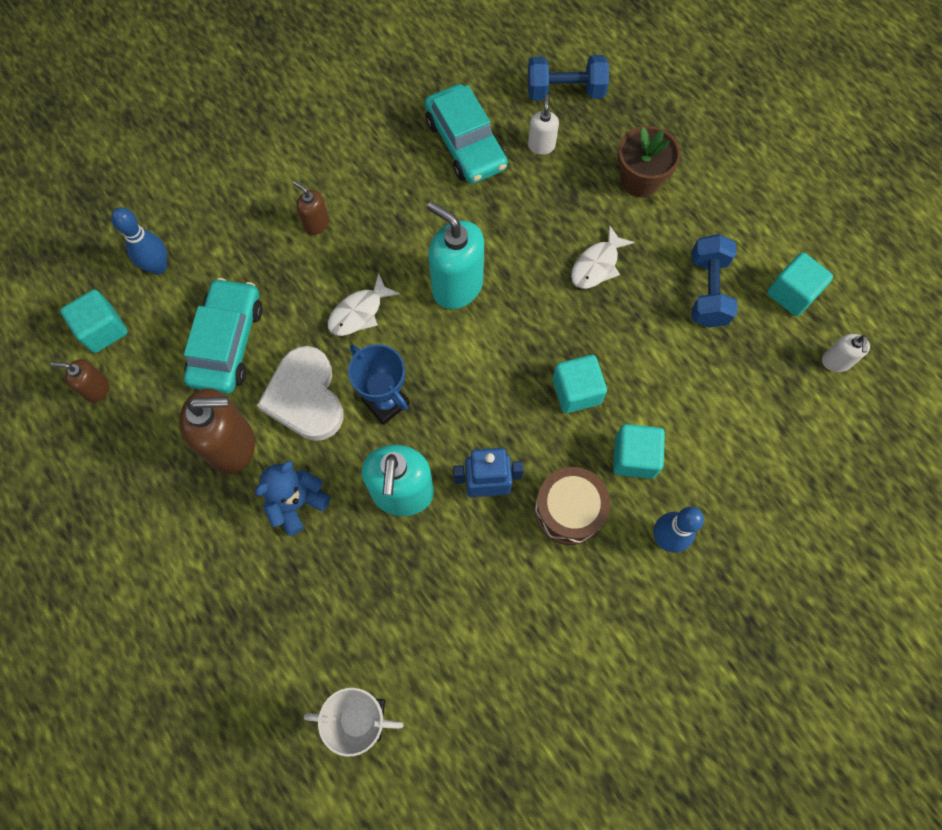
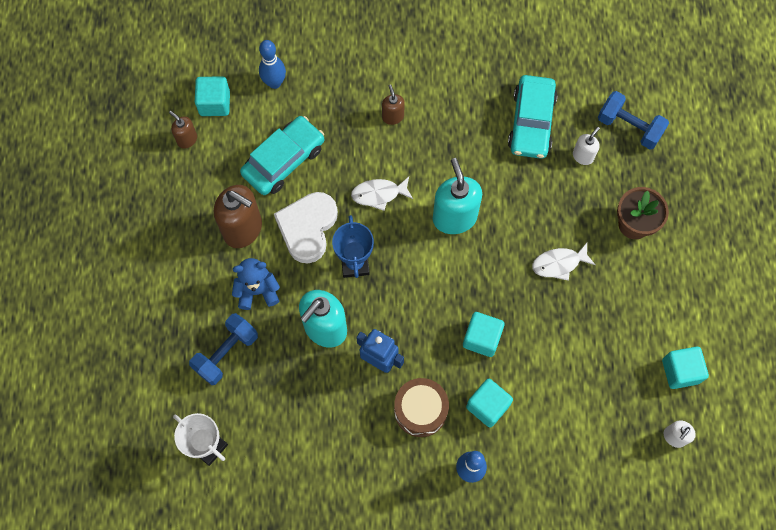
camera: 35 degrees right, 0 degrees up
blue dumbbell [692,234,738,328] -> blue dumbbell moved to [189,313,258,385]

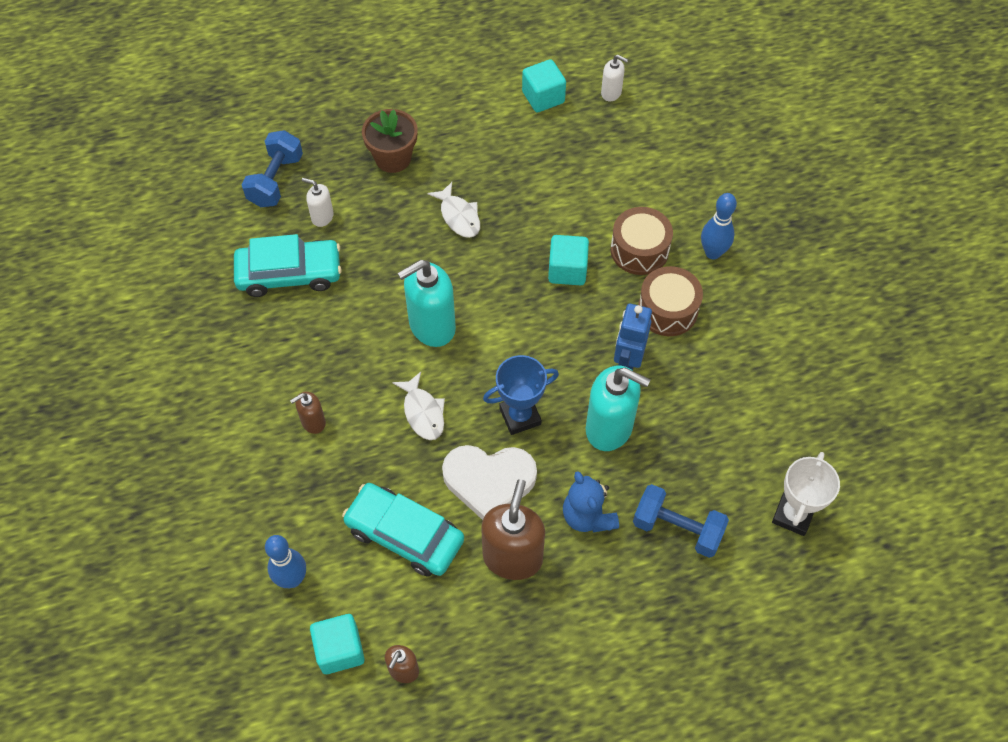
camera: 105 degrees left, 10 degrees down
turquoise cube [466,379,513,428] -> brown drum [611,207,673,275]

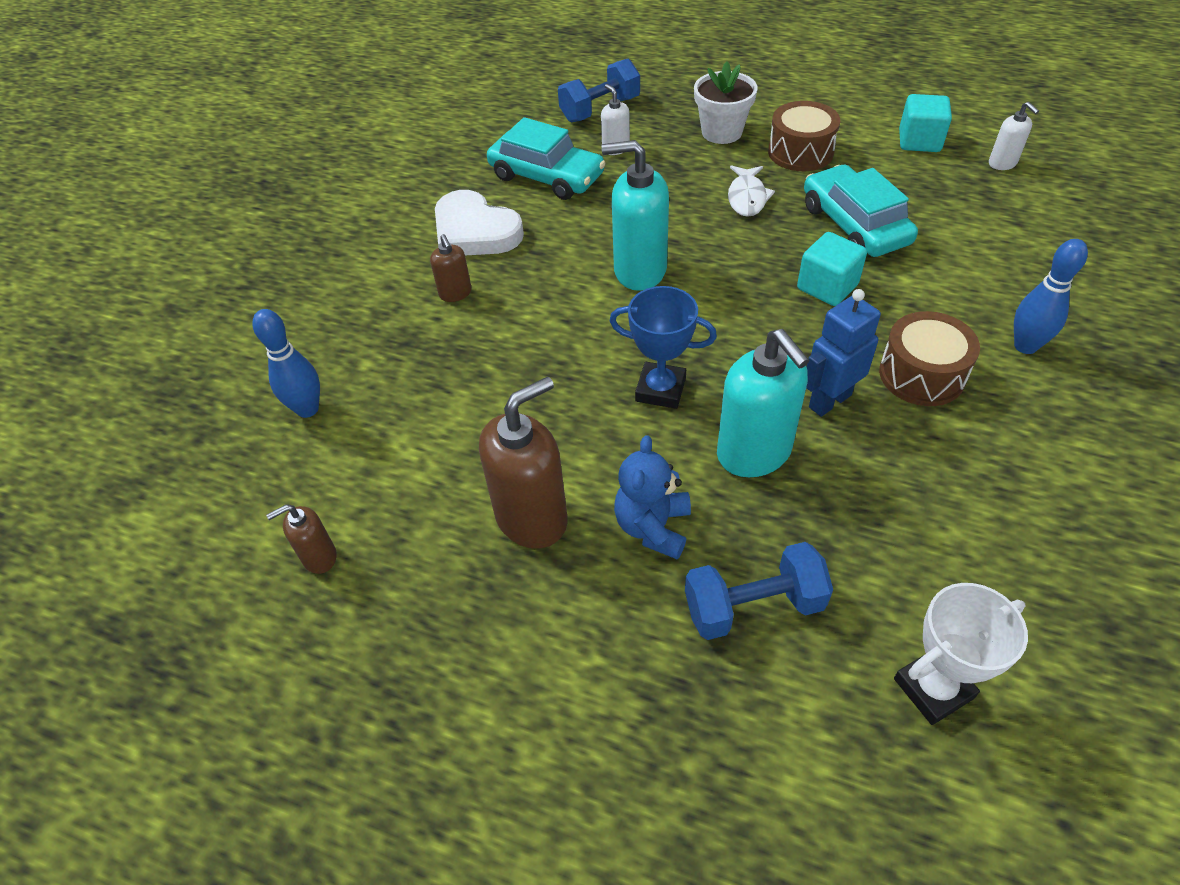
camera: 40 degrees right, 10 degrees down
brown soap dispenser [290,391,326,434] -> brown soap dispenser turned 120 degrees counterclockwise [430,234,472,302]
turquoise cube [310,614,365,674] -> none
turquoise car [342,483,464,577] -> turquoise car moved to [804,165,918,257]
brown flower pot [362,109,417,173] -> white flower pot [694,61,758,144]
white fish [392,372,445,440] -> none
white heart [442,445,537,520] -> white heart moved to [435,190,524,255]
brown drum [611,207,673,275] -> brown drum moved to [768,101,840,171]
blue dumbbell [633,484,729,558] -> blue dumbbell turned 75 degrees counterclockwise [685,542,833,640]

